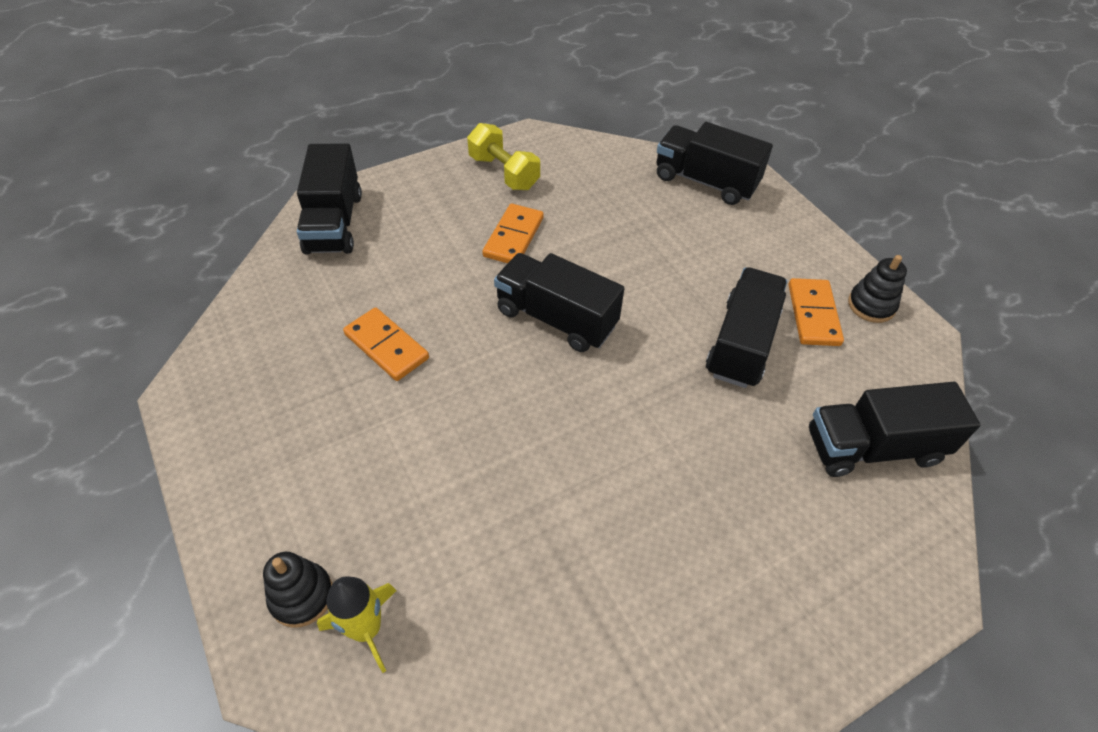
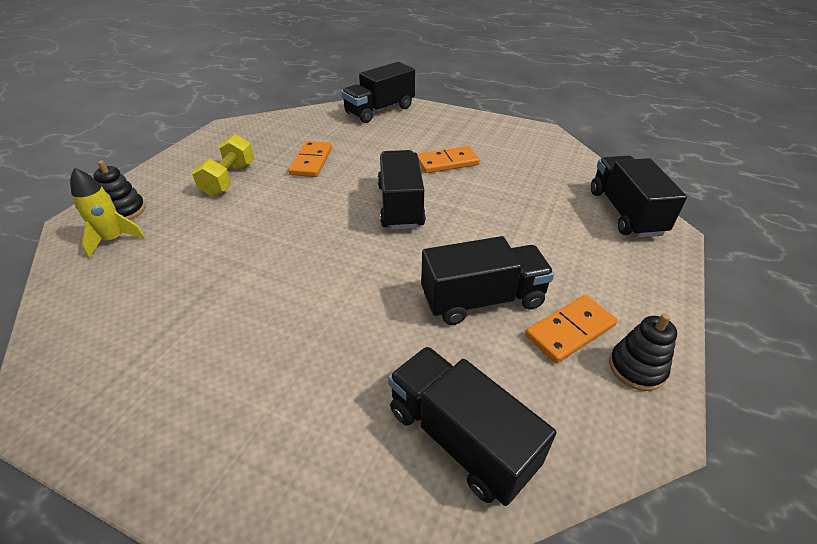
camera: 55 degrees right, 10 degrees down
yellow dumbbell [467,123,540,190] -> yellow dumbbell moved to [192,134,255,196]

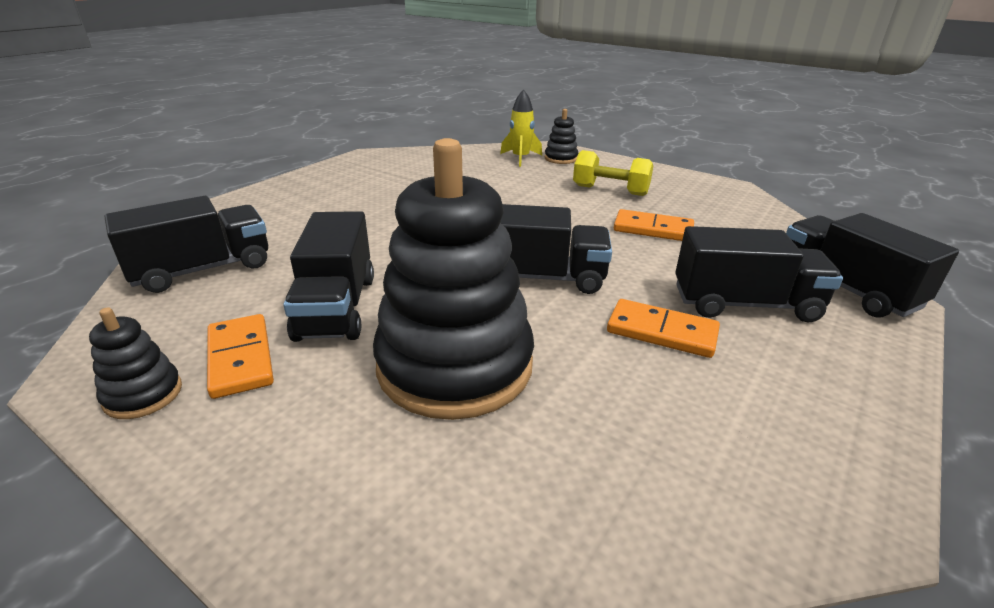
camera: 100 degrees right, 10 degrees down
orange domino [417,146,480,173] -> orange domino turned 60 degrees counterclockwise [607,299,720,358]
black truck [591,155,687,238] -> black truck moved to [675,226,843,322]
none -> black stacking toy [373,138,534,420]

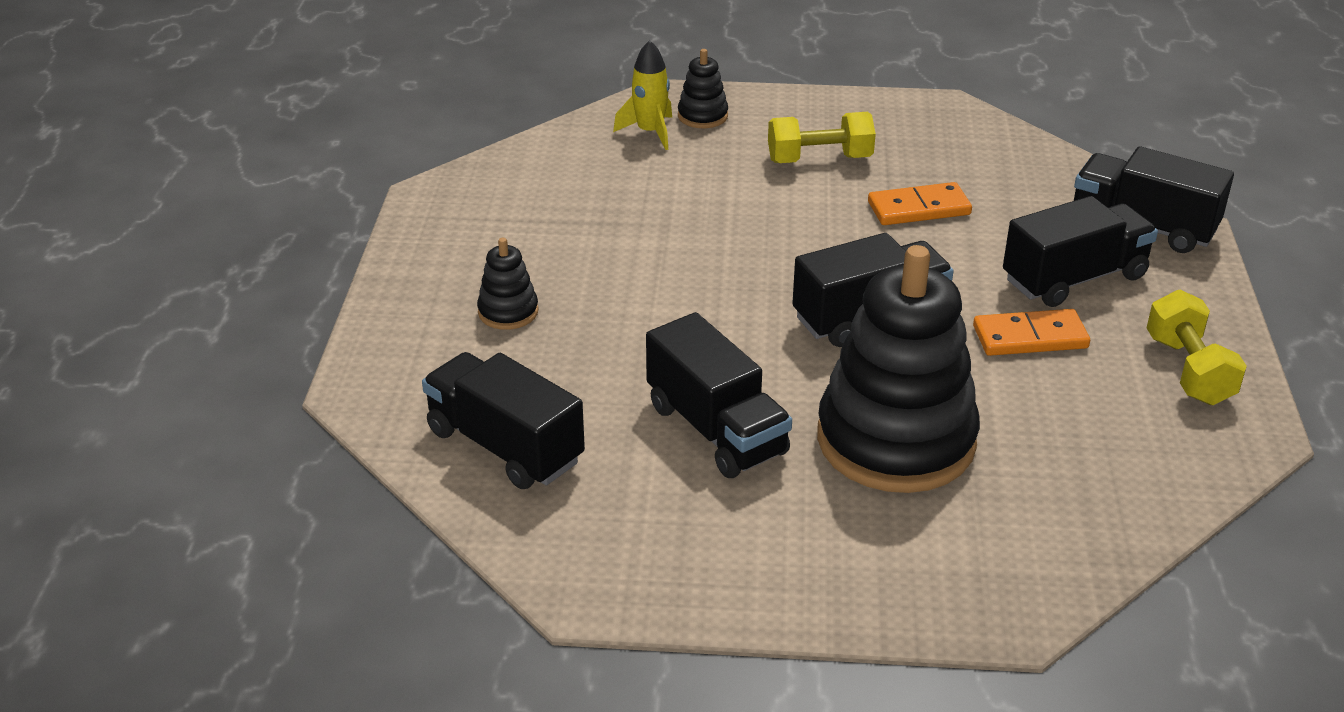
camera: 30 degrees left, 5 degrees up
black stacking toy [89,308,182,419] -> black stacking toy moved to [477,238,538,330]
black truck [105,196,268,293] -> black truck turned 75 degrees counterclockwise [422,352,585,489]
orange domino [207,314,274,399] -> none
none -> yellow dumbbell [1147,290,1247,405]

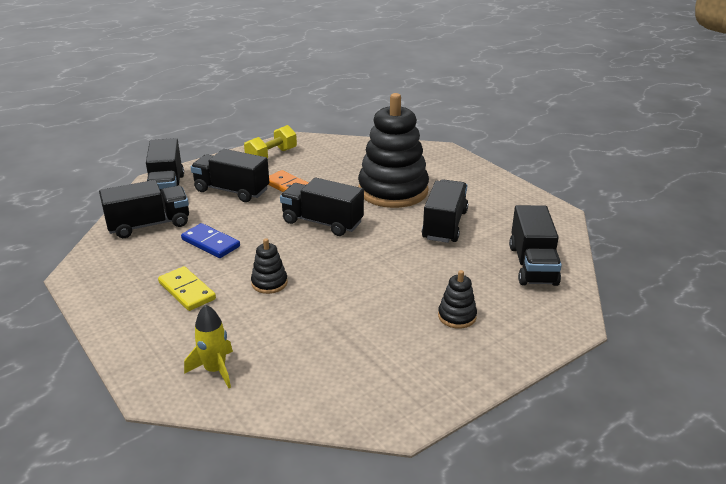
camera: 130 degrees left, 5 degrees down
black stacking toy [678,49,728,128] -> black stacking toy moved to [251,238,288,294]
yellow dumbbell [768,112,876,163] -> yellow domino [158,266,216,311]
orange domino [868,182,972,225] -> blue domino [181,223,240,258]
none -> black truck [99,180,189,238]

